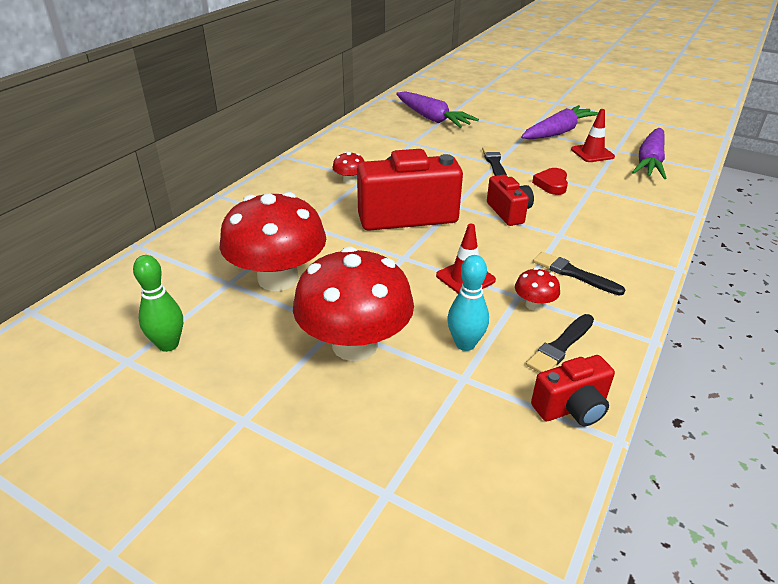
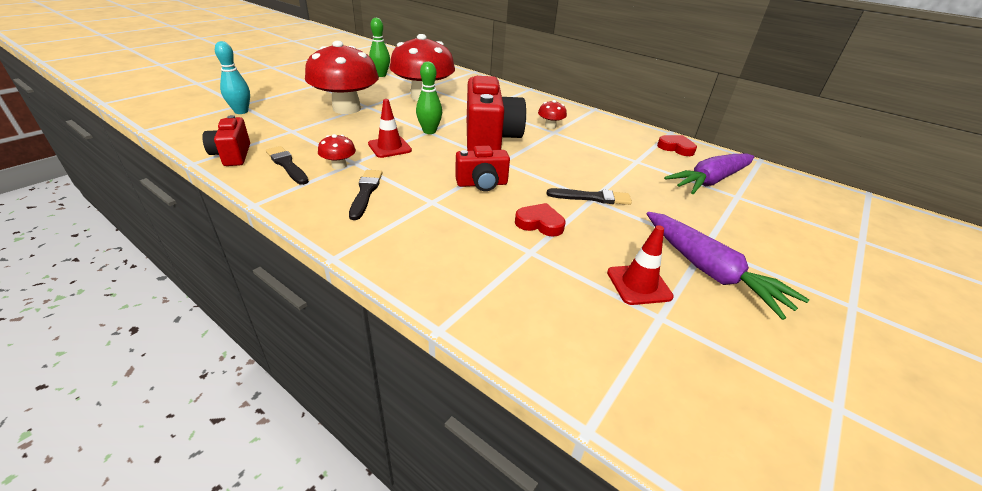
camera: 95 degrees right, 0 degrees up
turquoise bowling pin [447,255,489,351] -> turquoise bowling pin moved to [215,41,250,114]
black brush [533,252,625,295] -> black brush turned 45 degrees counterclockwise [349,170,382,220]
purple carrot [632,128,666,179] -> none
none -> green bowling pin [416,61,442,134]
none -> red heart [657,135,697,156]

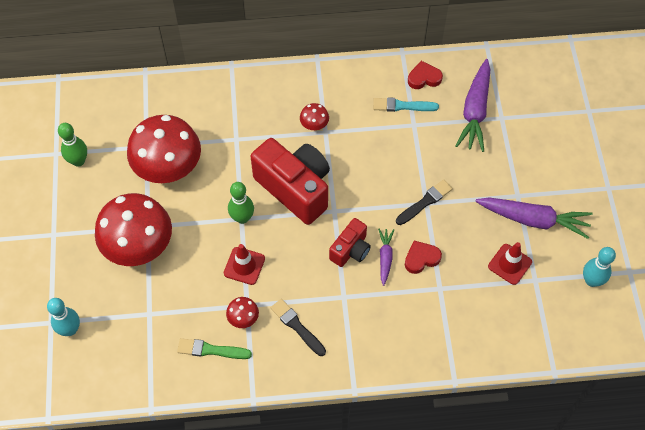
camera: 40 degrees left, 25 degrees up
red camera [202,115,250,166] -> none
black brush [266,146,309,185] -> green brush [177,338,252,359]
none -> turquoise brush [373,97,439,112]
none -> purple carrot [378,229,394,286]
none -> turquoise bowling pin [583,247,616,287]

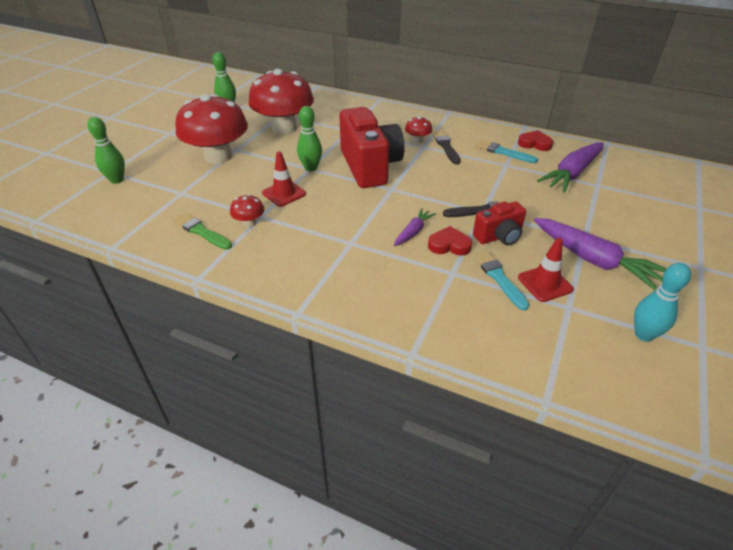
camera: 30 degrees right, 20 degrees down
turquoise bowling pin [47,298,80,336] -> green bowling pin [87,117,125,184]
black brush [271,299,326,356] -> black brush moved to [432,131,461,165]
red camera [329,218,371,267] -> red camera moved to [473,201,526,245]
none -> turquoise brush [473,250,529,311]

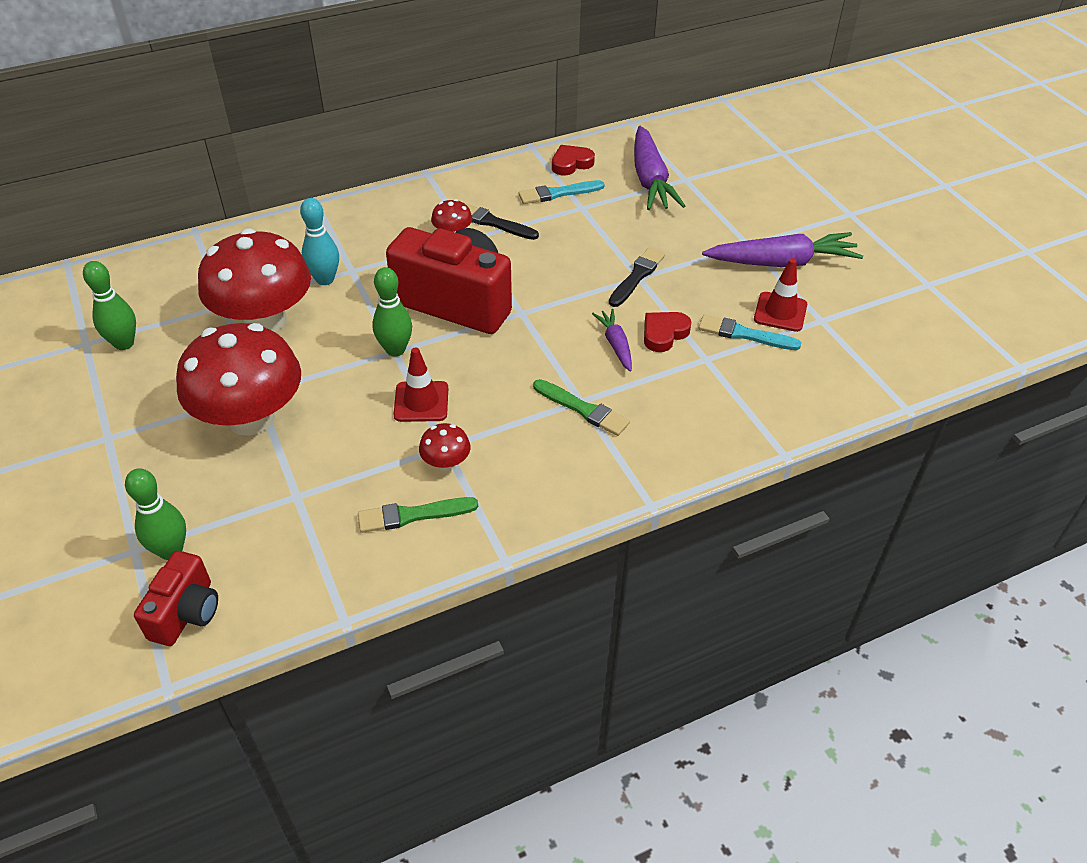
camera: 50 degrees left, 5 degrees up
red camera [473,201,526,245] -> red camera moved to [134,551,218,646]
turquoise bowling pin [634,263,691,342] -> turquoise bowling pin moved to [300,198,339,285]
none -> green brush [533,379,630,436]

